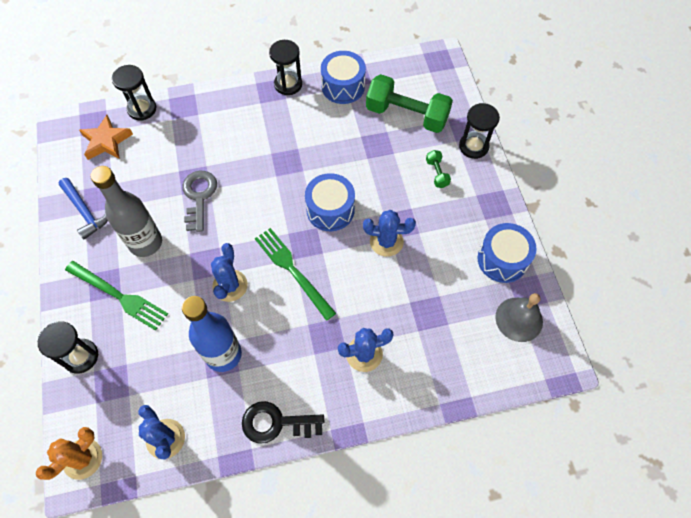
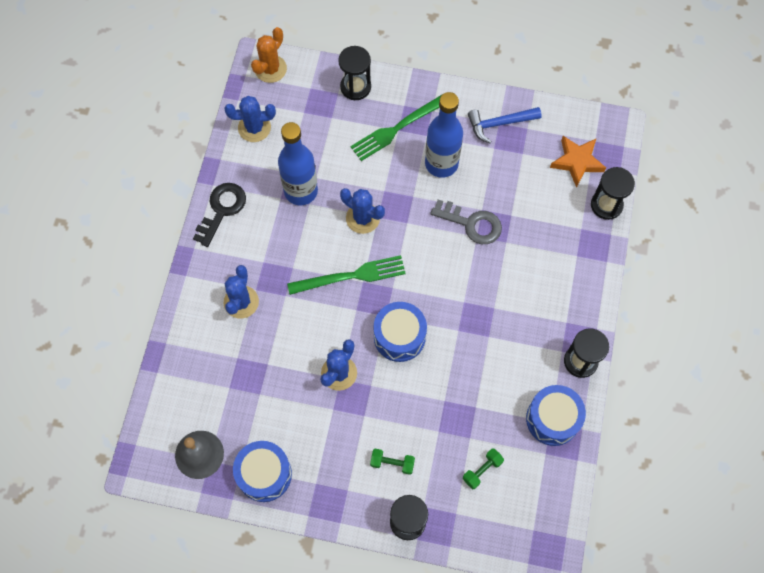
camera: 115 degrees right, 5 degrees up
orange cactus [36,427,102,480] -> orange cactus turned 60 degrees clockwise [251,27,287,83]
grey bottle [91,166,162,257] -> blue bottle [425,92,463,178]
green dumbbell [366,74,453,133] -> green dumbbell [463,448,504,489], size x0.44

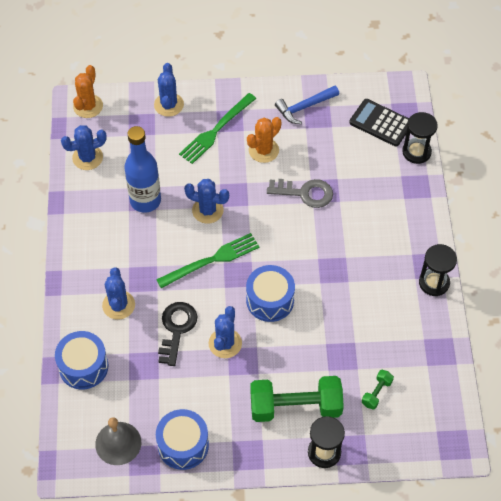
camera: 15 degrees left, 10 degrees down
black key [193,183,246,247] -> black key moved to [158,302,197,366]
black hourglass [338,46,371,100] -> blue cactus [154,63,184,117]
green dumbbell [370,449,415,475] -> green dumbbell [250,376,344,422], size x2.27
blue bottle [425,92,463,178] -> orange cactus [247,117,281,163]
blue drum [526,385,586,446] -> blue drum moved to [55,331,108,389]
orange star [550,136,606,188] -> black calculator [349,99,409,146]

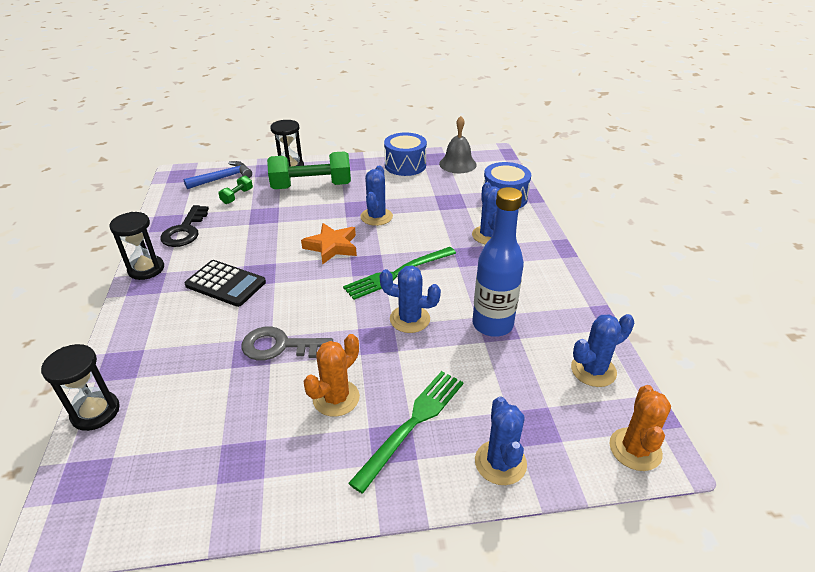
camera: 175 degrees right, 20 degrees down
black key [158,302,197,366] -> black key moved to [160,205,209,247]
blue drum [246,265,295,322] -> orange star [301,223,357,265]
blue hammer [275,86,339,124] -> blue hammer moved to [184,161,252,189]
black calculator [349,99,409,146] -> black calculator moved to [184,260,266,307]

